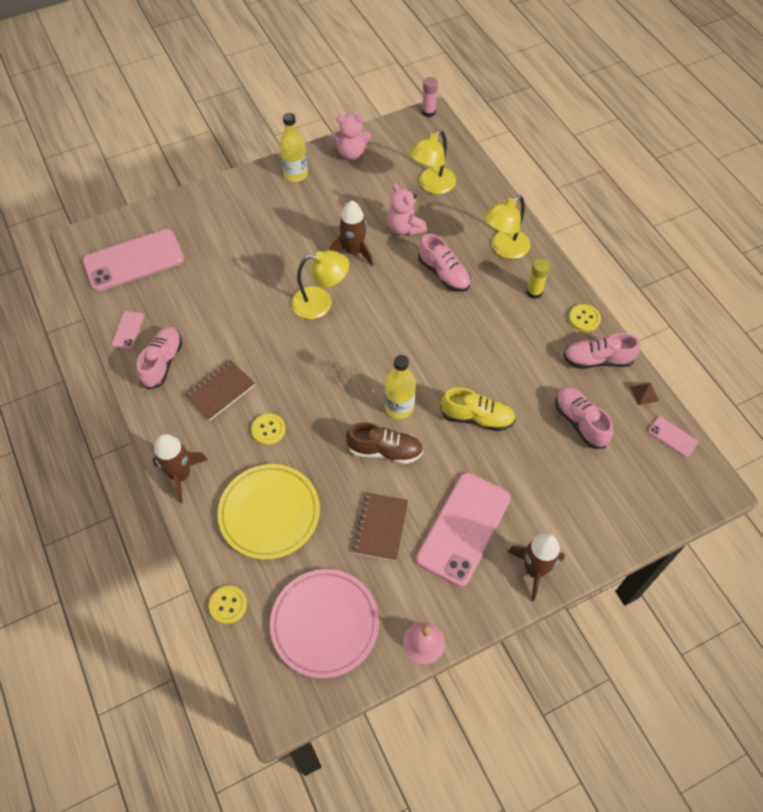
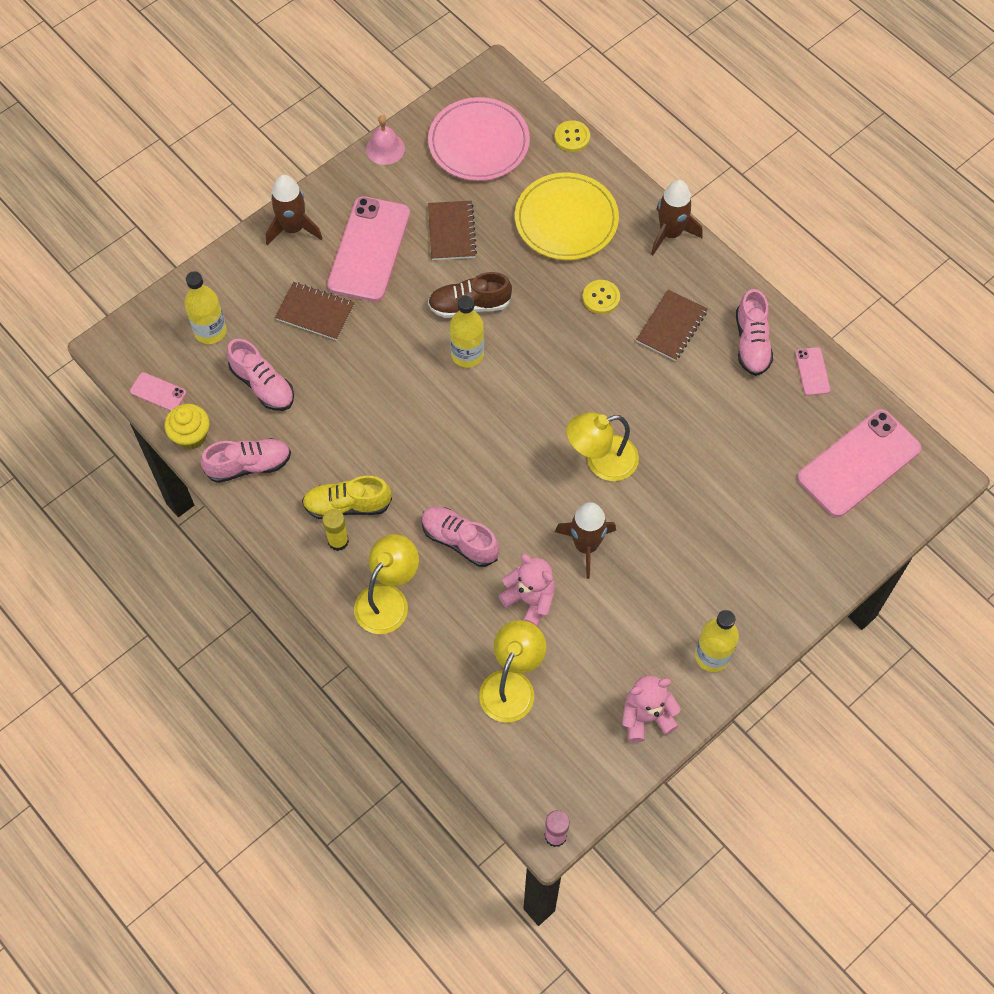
camera: 165 degrees right, 5 degrees up
yellow shoe [440,388,516,431] -> yellow shoe moved to [302,476,392,519]
yellow button [569,304,601,332] -> none
brown pyramid [630,383,659,405] -> yellow cupcake [164,404,209,450]
none -> yellow bottle [184,271,227,344]
none -> brown notebook [275,282,355,340]

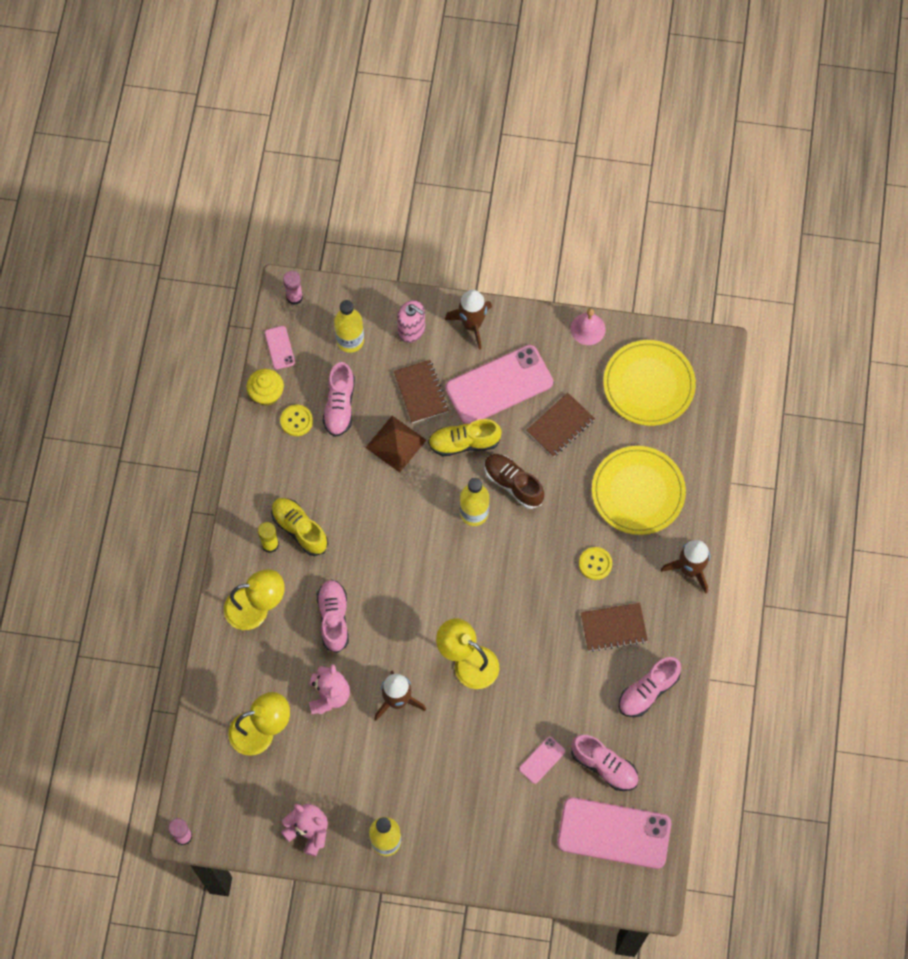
camera: 50 degrees right, 5 degrees up
pink shoe [201,438,291,483] -> pink shoe moved to [571,735,639,791]
pink plate [428,97,530,181] -> yellow plate [603,340,696,426]
yellow button [555,120,590,152] -> yellow button moved to [280,405,313,436]
pink phone [795,347,830,396] -> pink phone moved to [519,736,565,784]
none -> pink glue stick [283,271,303,305]
none -> brown pyramid [365,416,426,473]
none -> pink soap dispenser [397,300,425,343]
none -> yellow shoe [428,419,502,456]

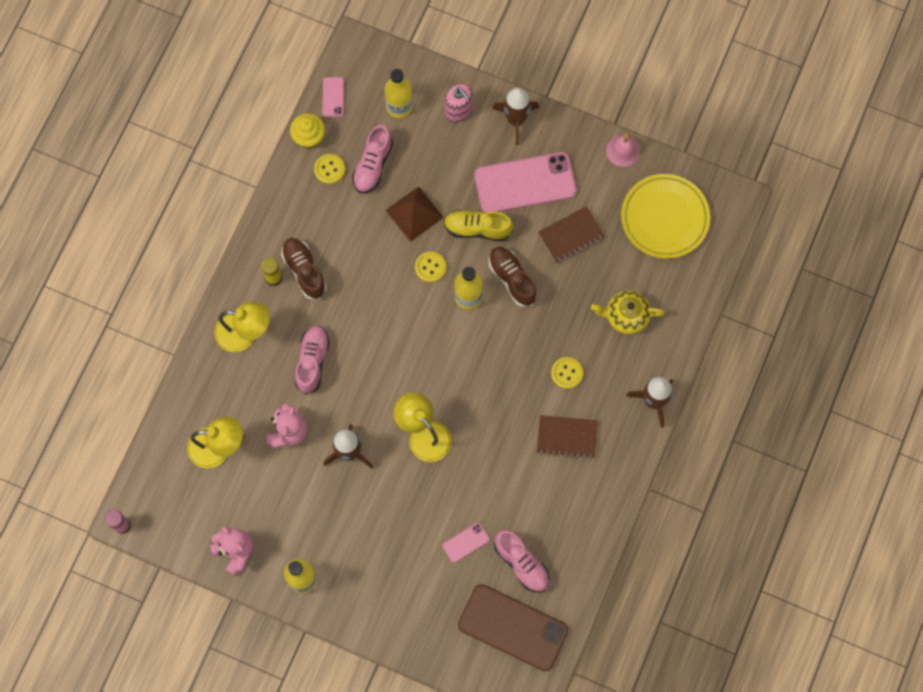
camera: 15 degrees right, 5 degrees up
yellow shoe [271,498,328,556] -> brown shoe [281,238,327,300]
pink glue stick [283,271,303,305] -> none
brown notebook [394,360,449,423] -> none
pink phone [557,797,671,869] -> brown phone [458,584,569,671]
yellow plate [592,446,686,535] -> yellow teapot [591,291,665,334]
pink shoe [619,657,681,717] -> none
none -> yellow button [415,251,446,283]

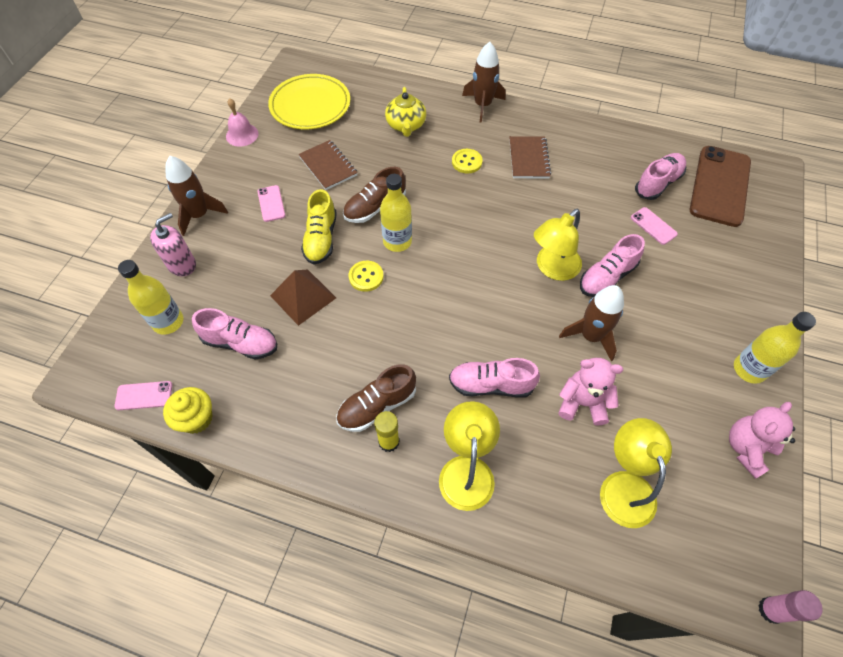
camera: 95 degrees left, 15 degrees down
yellow button [314,154,345,184] -> none
pink phone [475,152,577,213] -> pink phone [257,185,285,222], size x0.44
none -> pink shoe [580,234,645,297]

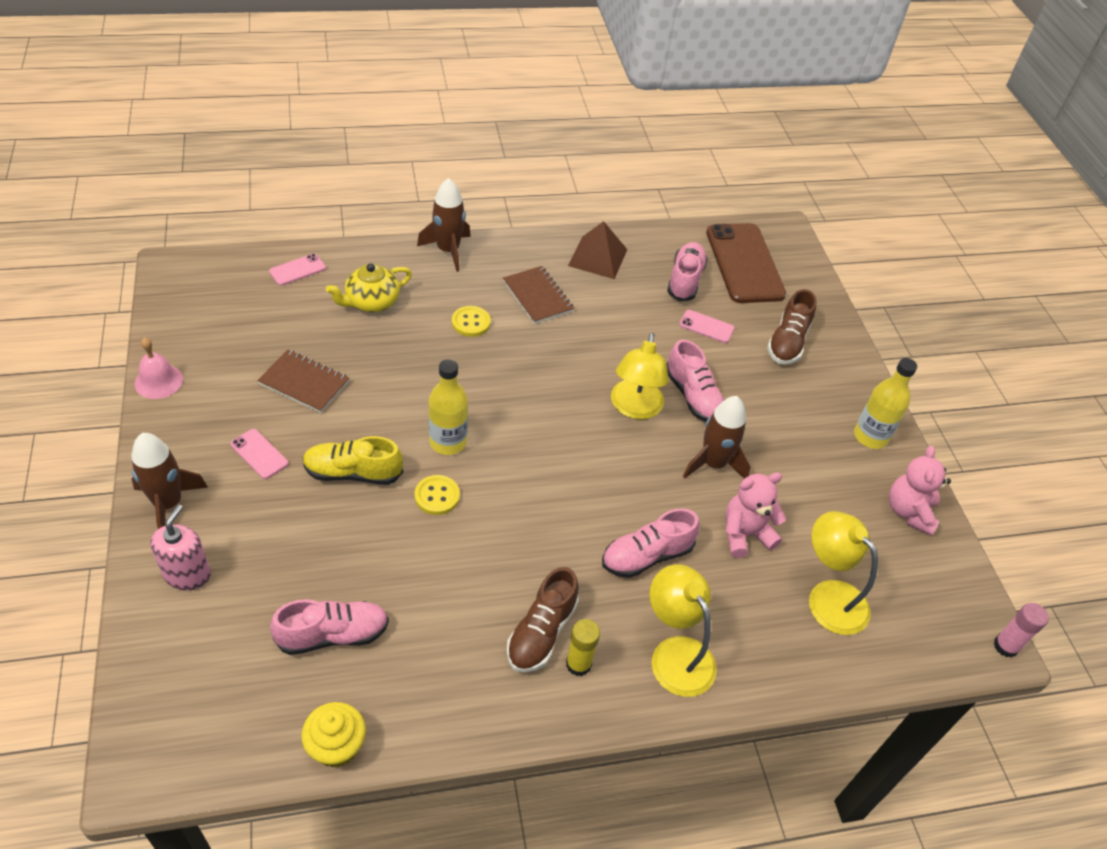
camera: 35 degrees left, 10 degrees down
pink phone [114,381,172,410] -> pink phone moved to [269,254,326,286]
yellow bottle [118,260,184,335] -> none
yellow plate [268,74,350,130] -> none
brown pyramid [270,270,336,326] -> brown pyramid moved to [568,221,627,279]
yellow shoe [301,189,337,265] -> yellow shoe turned 120 degrees clockwise [302,436,403,485]
brown shoe [343,167,406,223] -> brown shoe moved to [767,289,817,364]
yellow teapot [385,87,426,137] -> yellow teapot turned 90 degrees clockwise [326,263,412,313]
pink shoe [580,234,645,297] -> pink shoe turned 45 degrees counterclockwise [666,340,724,422]

